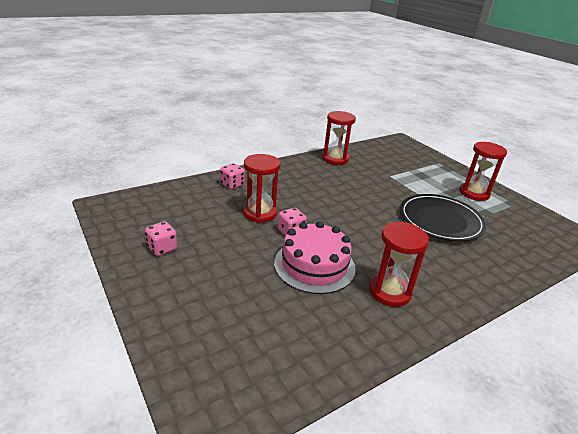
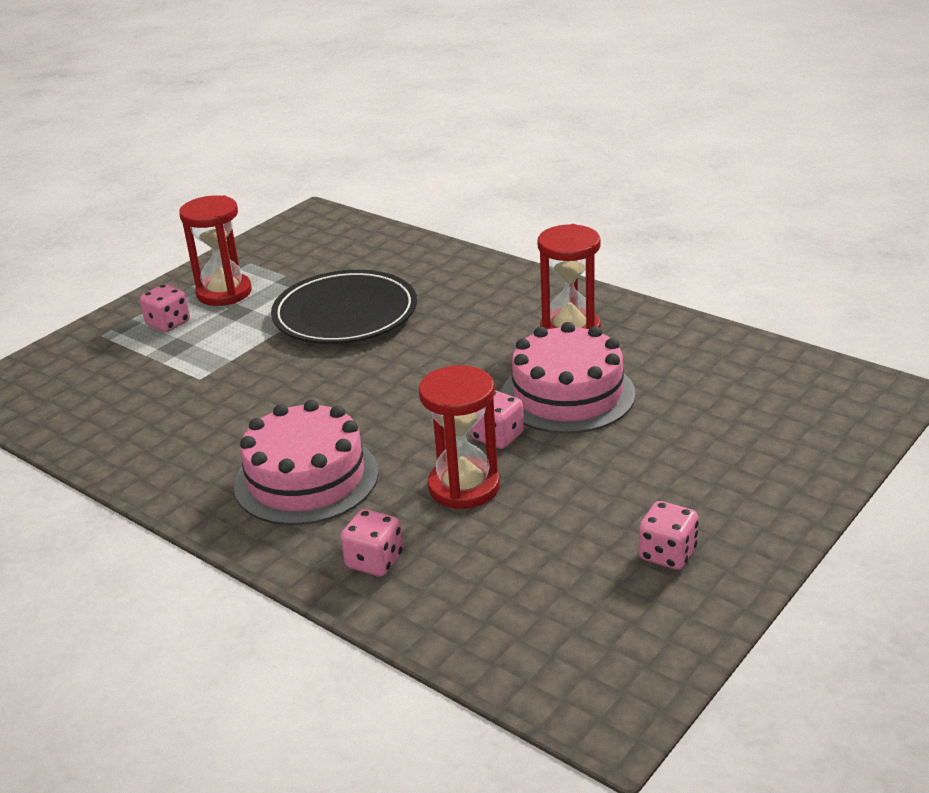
camera: 105 degrees left, 0 degrees up
red hourglass [322,111,356,165] -> none
none -> pink dice [140,284,190,332]
none -> pink cake [234,400,379,525]

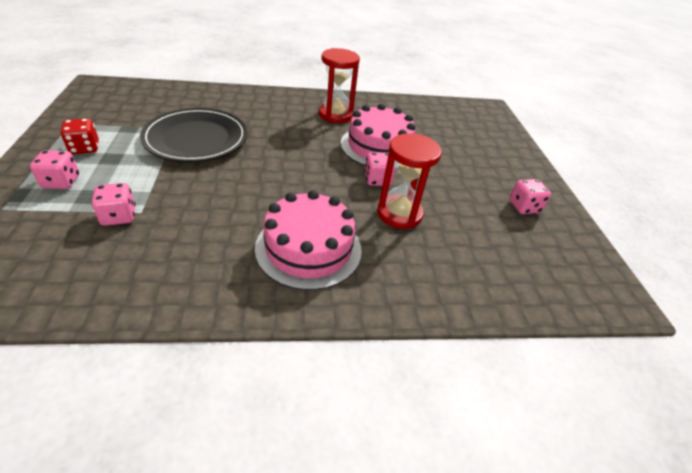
camera: 50 degrees left, 10 degrees up
red hourglass [179,195,252,306] -> red dice [60,118,99,154]
pink dice [341,509,403,576] -> pink dice moved to [91,183,135,226]

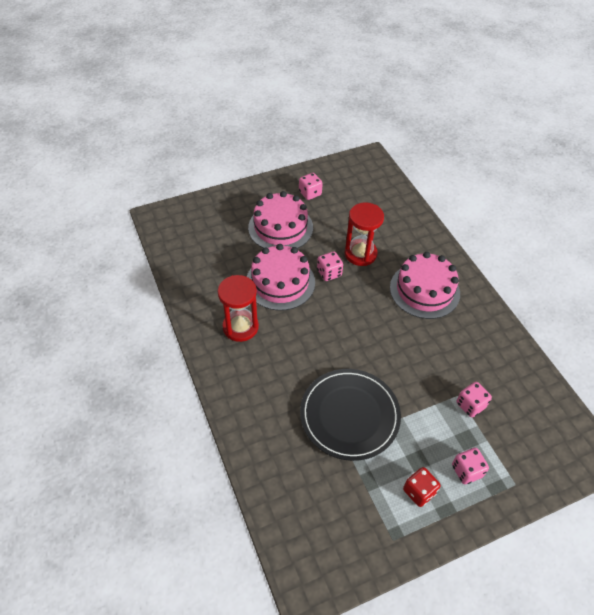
camera: 105 degrees left, 10 degrees up
none -> pink cake [248,191,313,249]

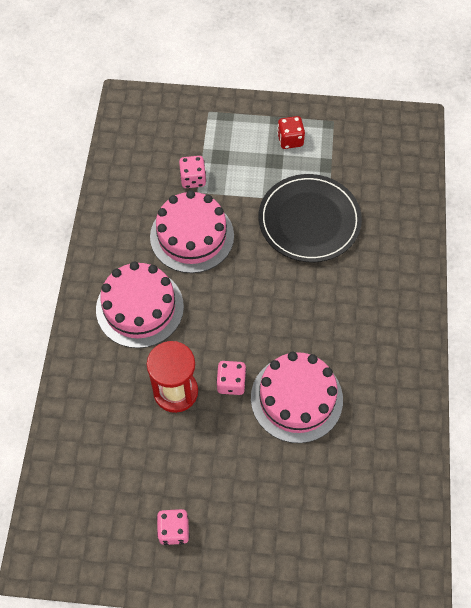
camera: 150 degrees left, 10 degrees up
red hourglass [218,275,259,342] -> none
pink cake [248,191,313,249] -> pink cake moved to [150,190,234,273]
pink dice [452,448,489,484] -> none

